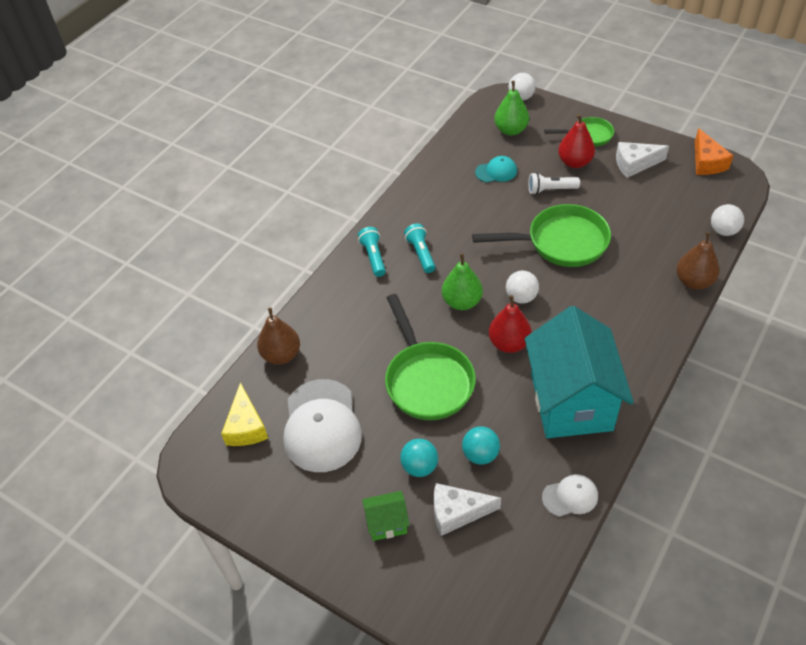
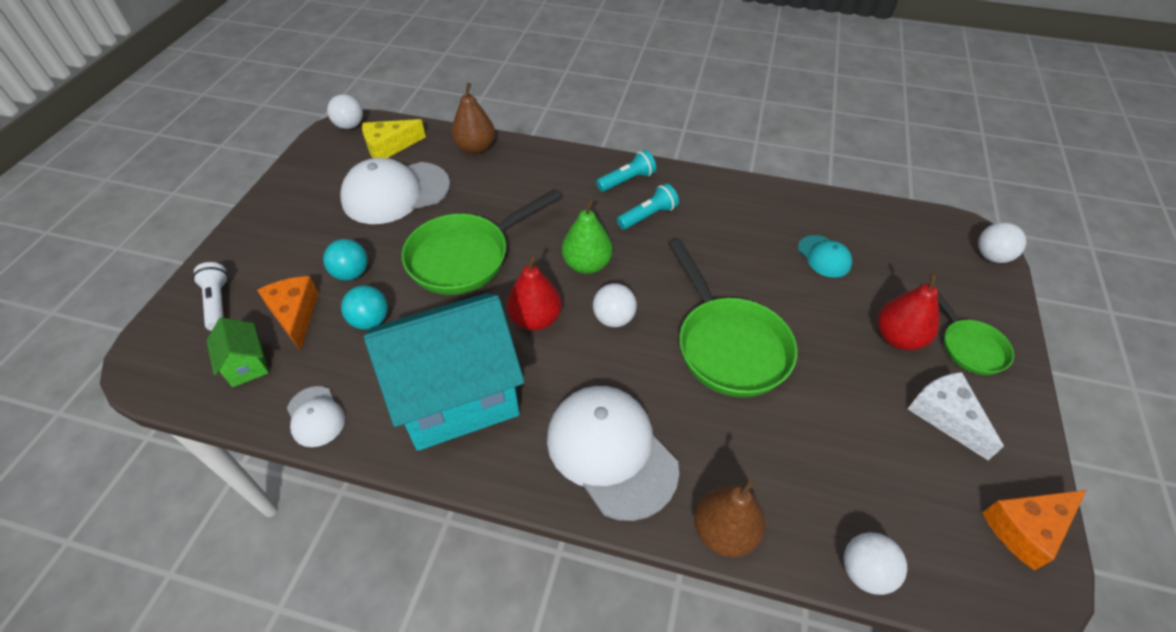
camera: 70 degrees right, 0 degrees up
green house [362,491,410,541] -> green house moved to [206,317,269,387]
white cheese [434,483,501,536] -> orange cheese [257,276,318,350]
green pear [494,81,529,135] -> none
white flashlight [528,172,580,194] -> white flashlight moved to [193,262,228,331]
none -> white ball [327,94,363,129]
none -> white cap [547,386,679,521]

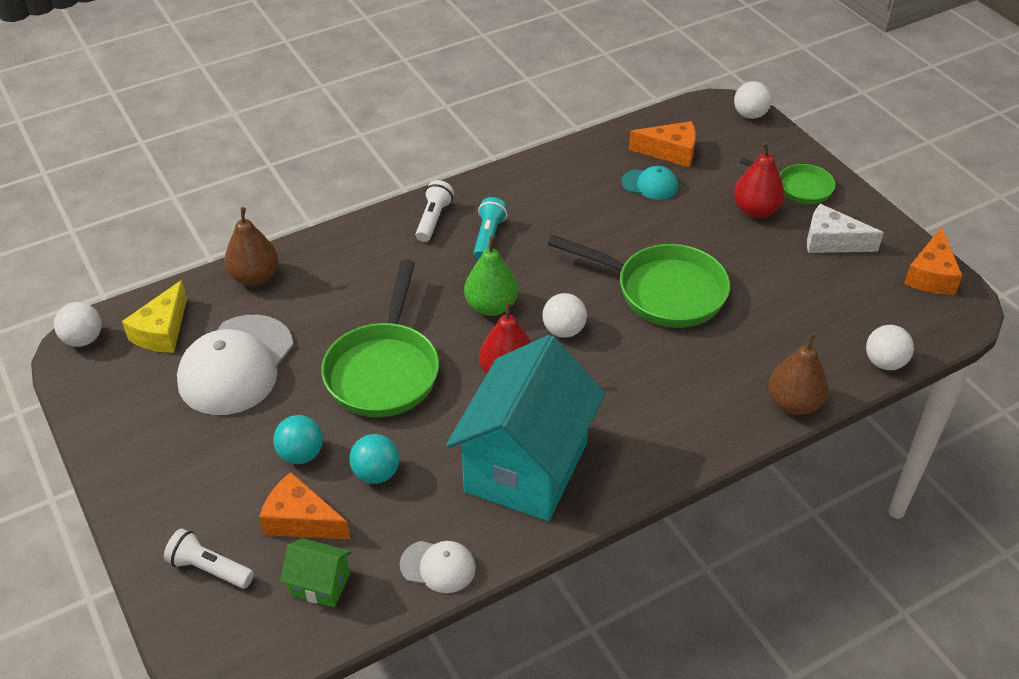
camera: 45 degrees left, 5 degrees down
white cap [547,386,679,521] -> none
turquoise flashlight [596,150,656,192] -> white flashlight [415,180,454,242]
none -> orange cheese [629,121,696,167]

